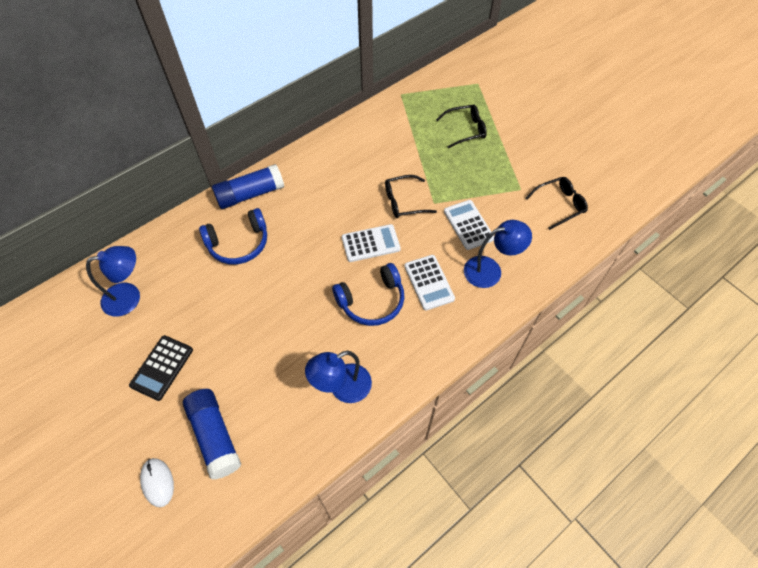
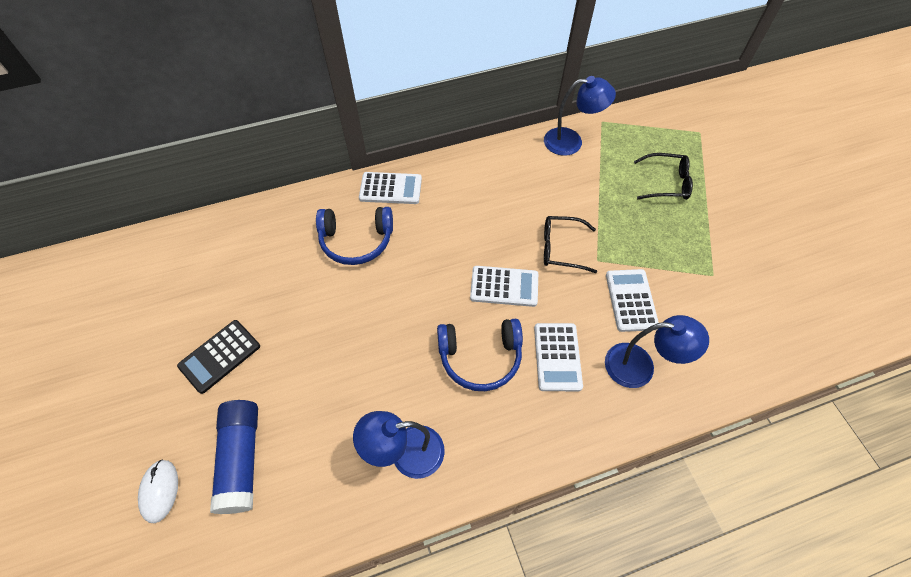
camera: 20 degrees right, 0 degrees up
blue lamp [86,246,140,317] -> blue lamp moved to [544,76,616,156]
blue glue stick [212,164,284,209] -> white calculator [359,172,422,204]
black glasses [526,177,588,230] -> none

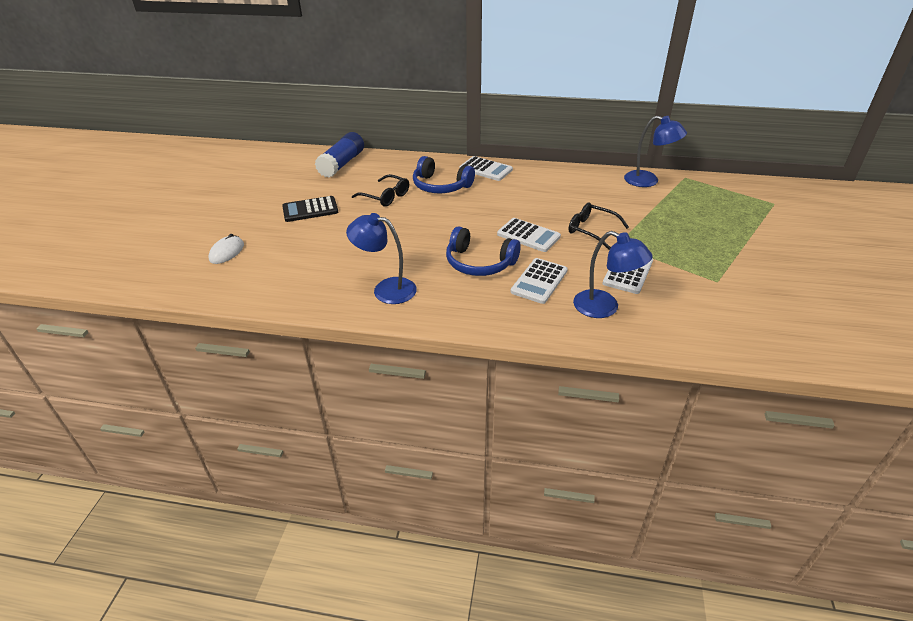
camera: 30 degrees right, 20 degrees down
blue glue stick [210,400,258,514] -> blue glue stick moved to [315,132,364,178]
black glasses [634,153,693,200] -> black glasses moved to [352,174,409,207]

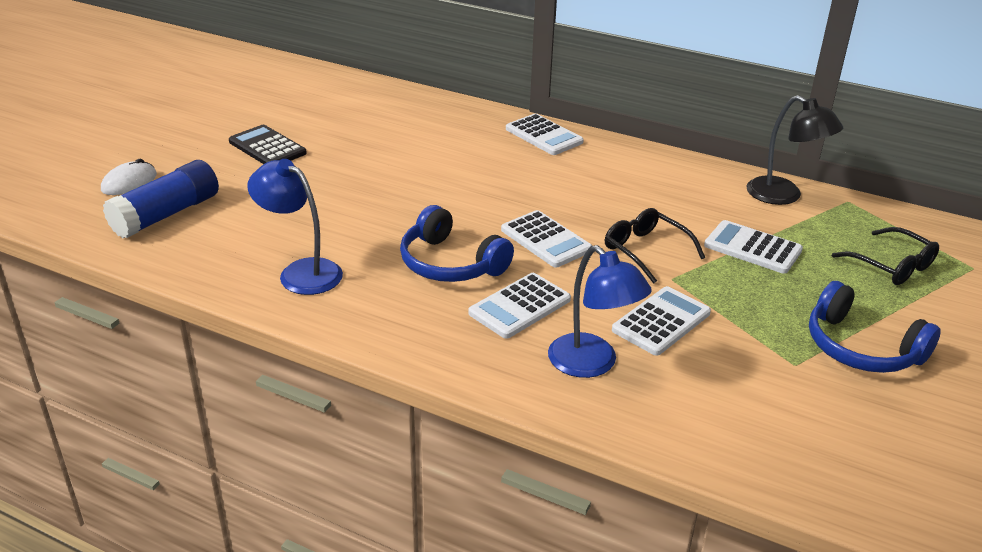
camera: 15 degrees right, 5 degrees down
black calculator [282,196,338,222] -> black calculator turned 45 degrees clockwise [229,125,307,164]
blue glue stick [315,132,364,178] -> blue glue stick moved to [103,160,219,238]
black glasses [352,174,409,207] -> black glasses moved to [832,227,939,285]
blue headphones [413,156,475,193] -> blue headphones moved to [809,281,941,373]
blue lamp [624,116,687,187] -> black lamp [746,95,843,205]
none -> white calculator [704,220,803,274]

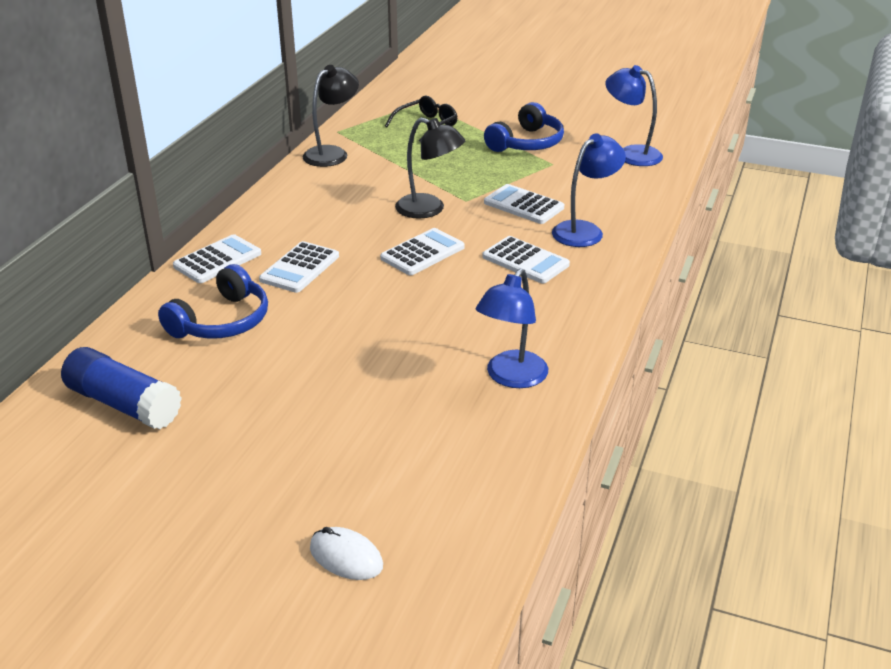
camera: 95 degrees left, 0 degrees up
blue glue stick [103,160,219,238] -> blue glue stick moved to [61,347,182,429]
black calculator [229,125,307,164] -> none
blue headphones [400,205,514,282] -> blue headphones moved to [158,264,268,339]
black glasses [605,208,705,284] -> black lamp [395,118,465,219]
white calculator [704,220,803,274] -> white calculator moved to [259,241,339,293]
none -> blue lamp [605,65,663,166]

